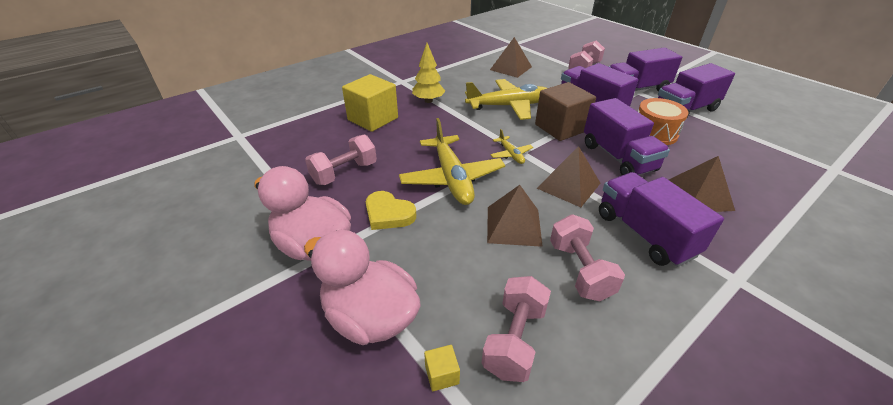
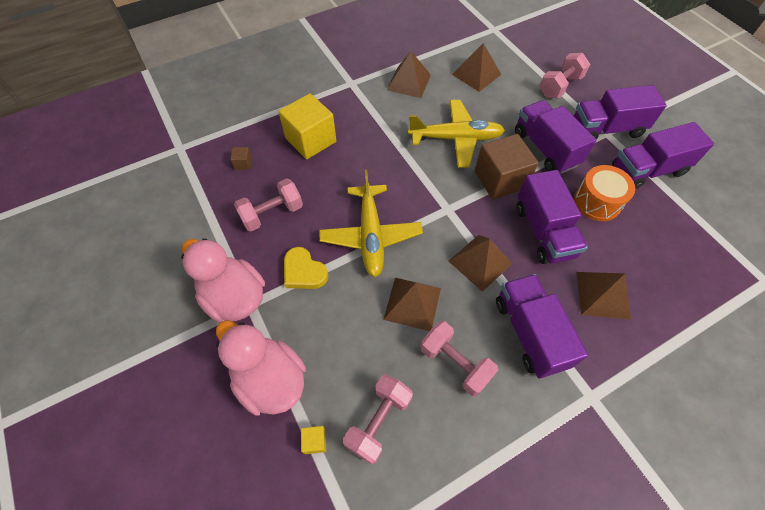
camera: 10 degrees right, 20 degrees up
yellow tree [412,43,445,103] -> none
yellow plane [490,129,533,164] -> none
pink dumbbell [550,214,625,302] -> pink dumbbell turned 45 degrees counterclockwise [420,321,498,397]
none -> brown cube [230,147,252,170]
none -> brown pyramid [387,51,431,98]

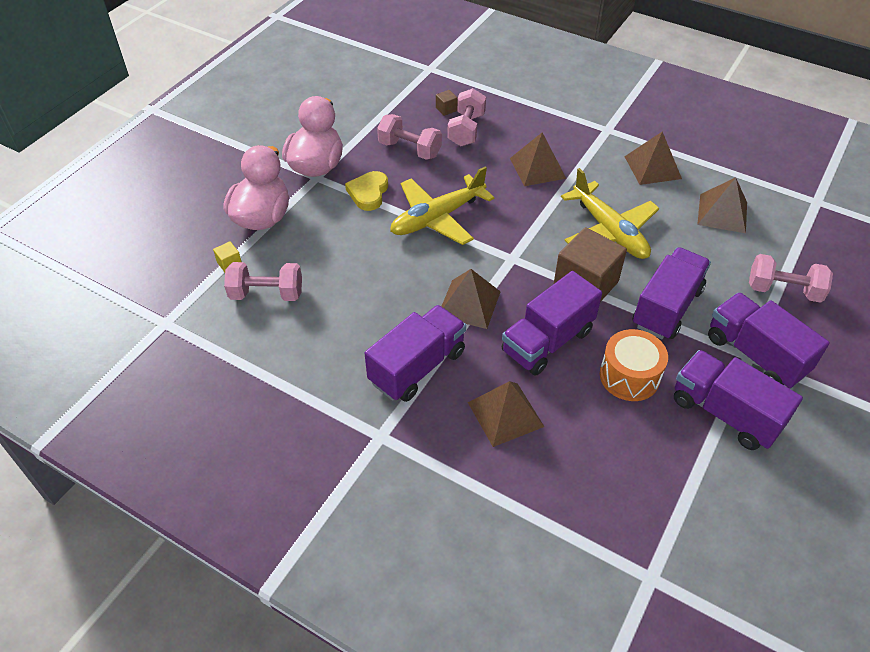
camera: 60 degrees right, 10 degrees down
yellow cube [278,93,336,159] -> none
brown pyramid [383,277,441,331] -> brown pyramid moved to [510,132,566,186]
pink dumbbell [420,321,498,397] -> pink dumbbell moved to [447,88,486,146]

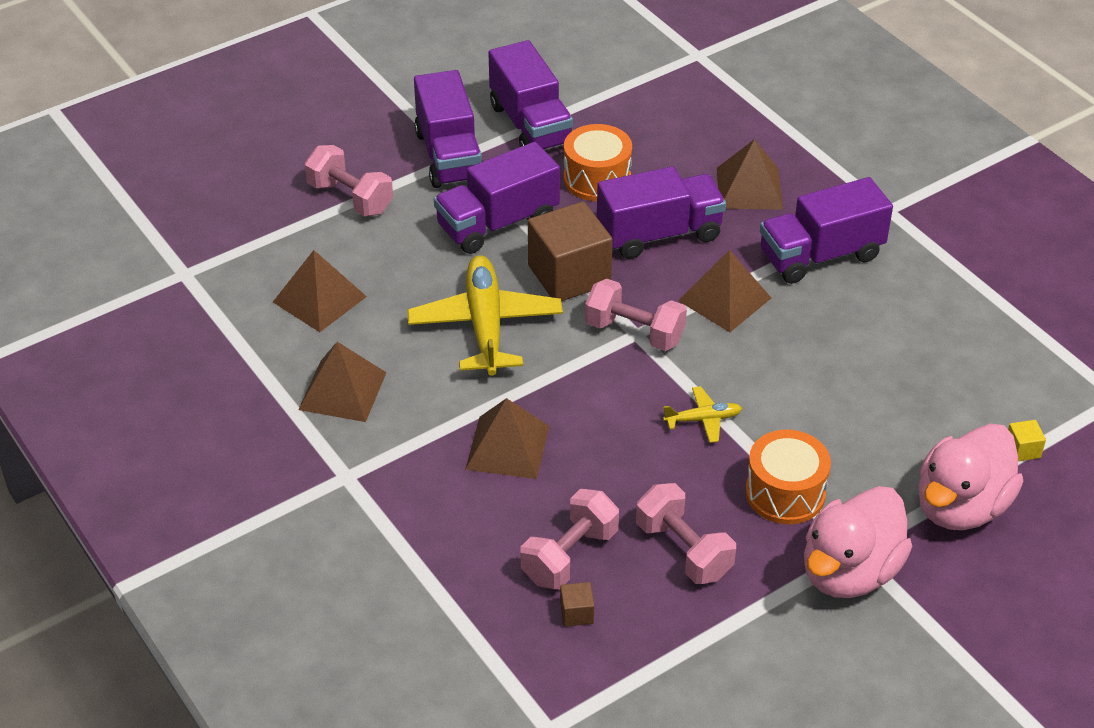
camera: 155 degrees left, 5 degrees down
pink dumbbell [224,262,302,301] -> pink dumbbell moved to [585,279,687,351]
yellow heart [345,171,388,211] -> orange drum [745,430,831,524]
yellow plane [390,166,495,245] -> yellow plane [663,386,742,443], size x0.47

